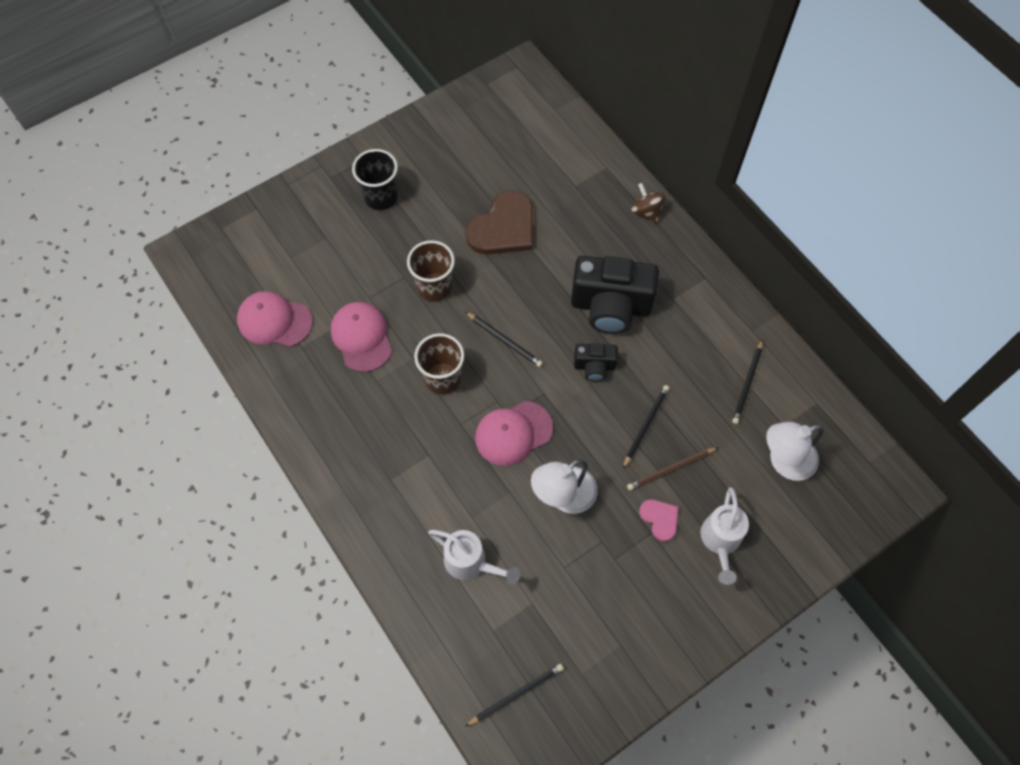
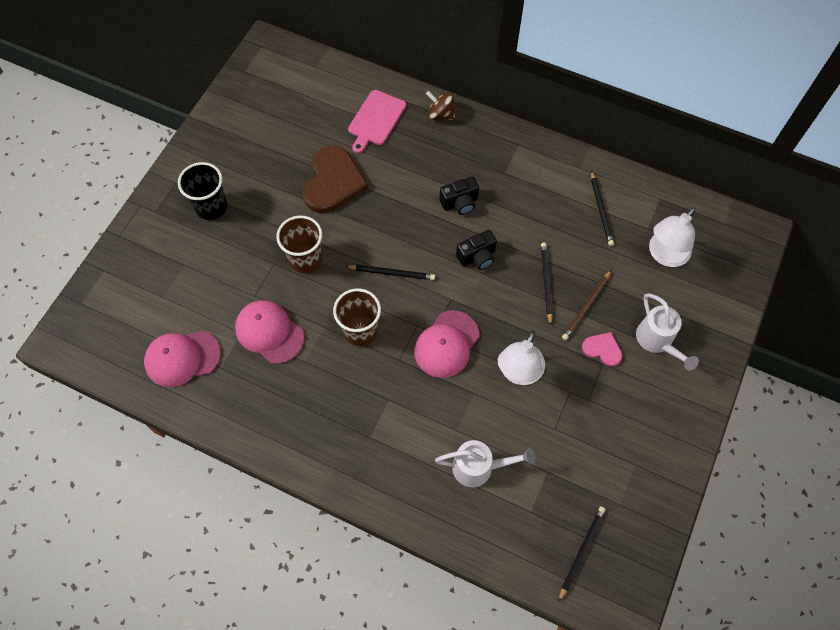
camera: 30 degrees left, 0 degrees up
black camera [571,256,659,334] -> black camera [439,177,479,215], size x0.50
none -> pink cutting board [348,90,406,153]

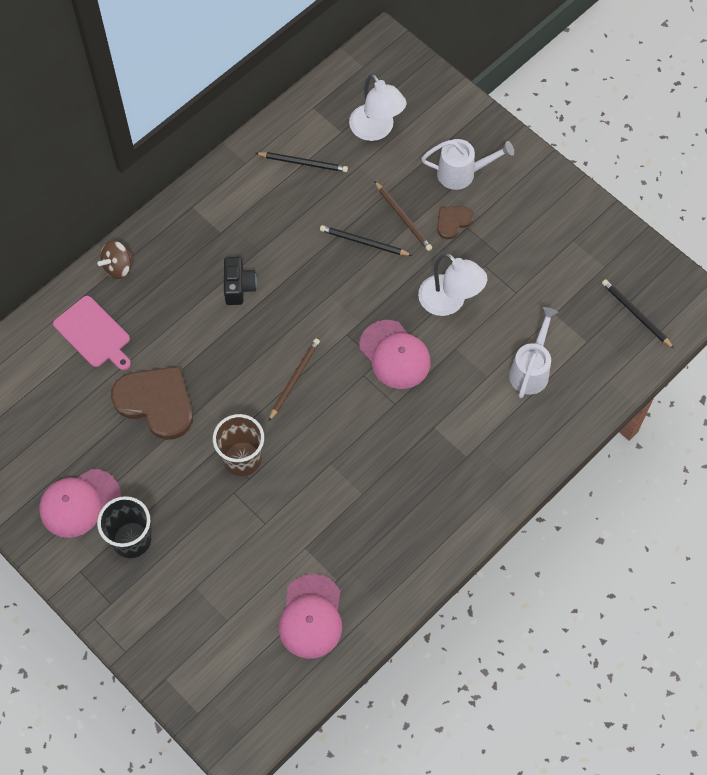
camera: 70 degrees left, 0 degrees up
pink cap [235,300,304,364] -> pink cap moved to [39,469,121,538]
brown cup [333,288,381,346] -> none
black pencil [345,265,435,280] -> brown pencil [268,338,320,422]
black camera [456,230,497,270] -> none
pink heart [582,332,622,367] -> brown heart [437,206,474,239]

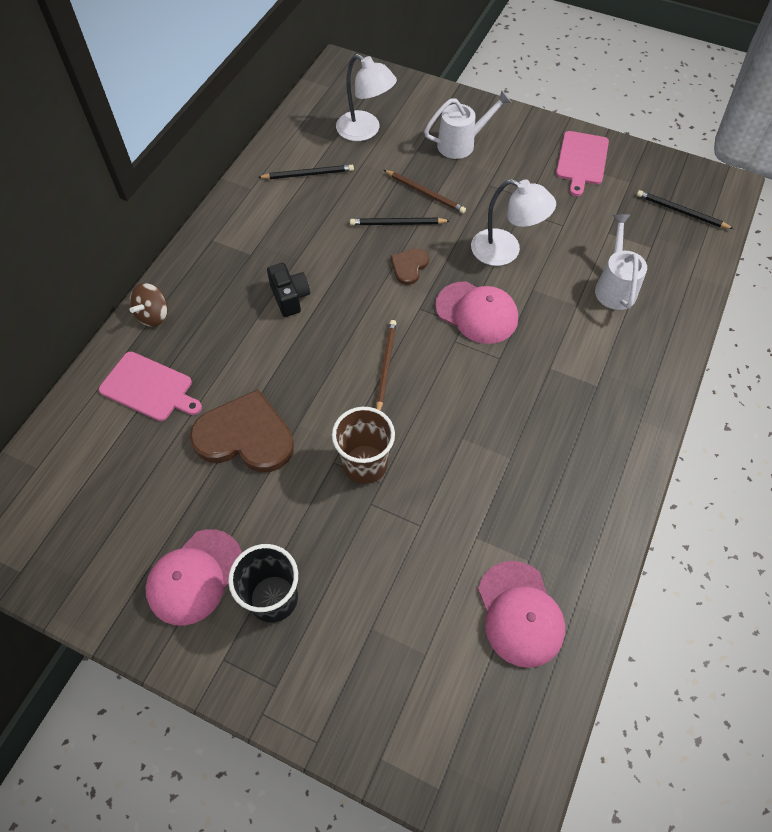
camera: 20 degrees left, 5 degrees down
brown heart [437,206,474,239] -> brown heart moved to [390,248,429,285]
none -> pink cutting board [556,131,609,196]

